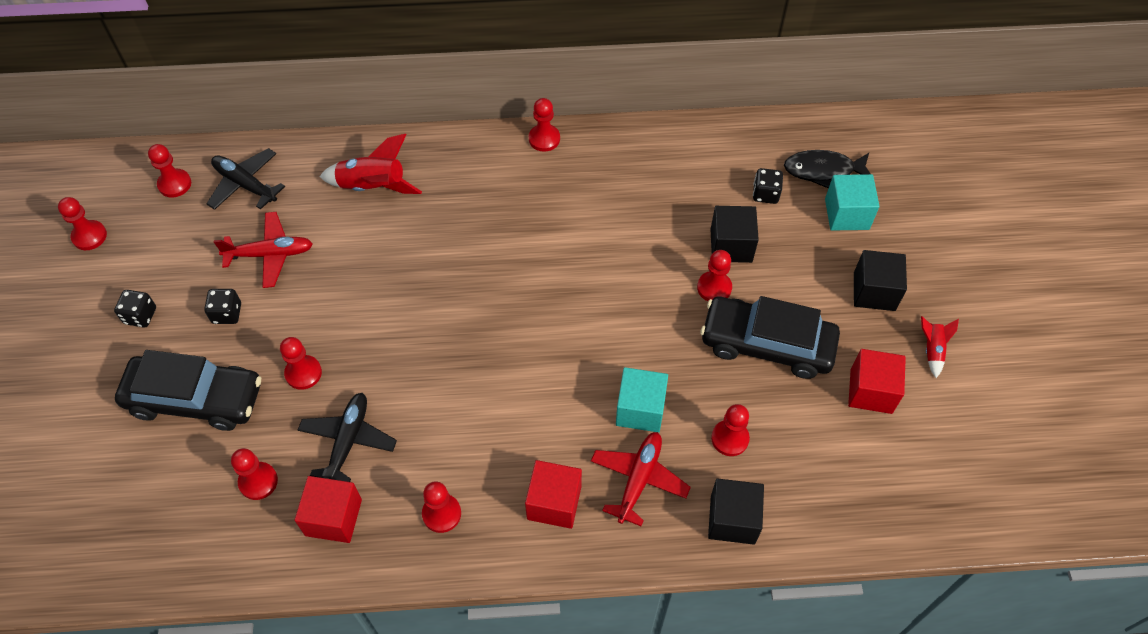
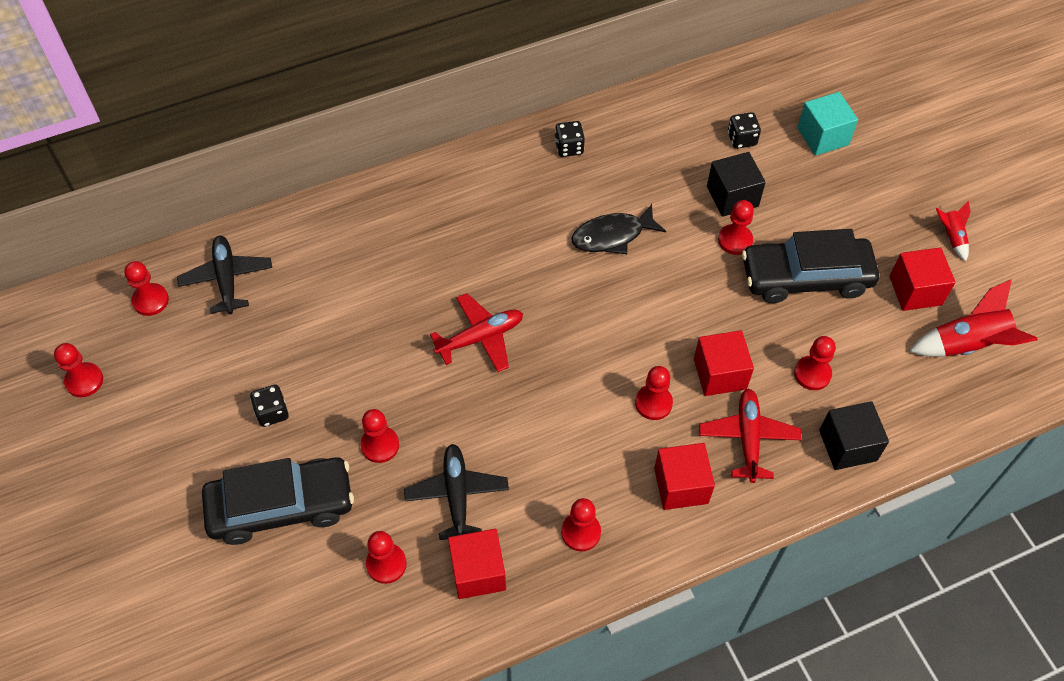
camera: 20 degrees left, 0 degrees up
black dice [114,290,156,328] -> black dice moved to [555,121,585,157]
black plane [207,148,285,210] -> black plane turned 60 degrees clockwise [177,236,272,314]
red plane [214,212,313,288] -> red plane moved to [430,293,523,372]
red rocket [319,134,422,194] -> red rocket moved to [909,279,1038,357]
red pawn [529,98,560,152] -> red pawn moved to [635,366,673,420]
turquoise cube [616,367,668,432] -> red cube [694,330,754,396]
black fish [784,150,870,188] -> black fish moved to [572,204,666,254]
black cube [854,250,907,311] -> none

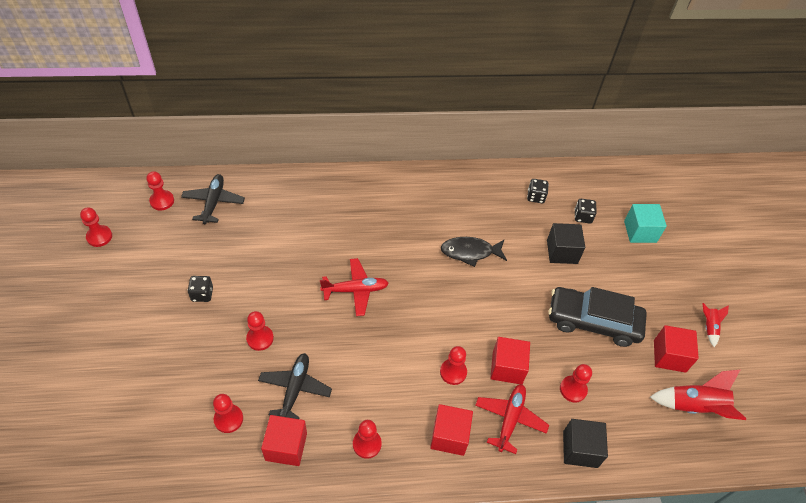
camera: 15 degrees right, 5 degrees down
black car [202,457,354,545] -> none
black dice [555,121,585,157] -> black dice moved to [527,179,549,203]
red pawn [718,200,754,255] -> none

